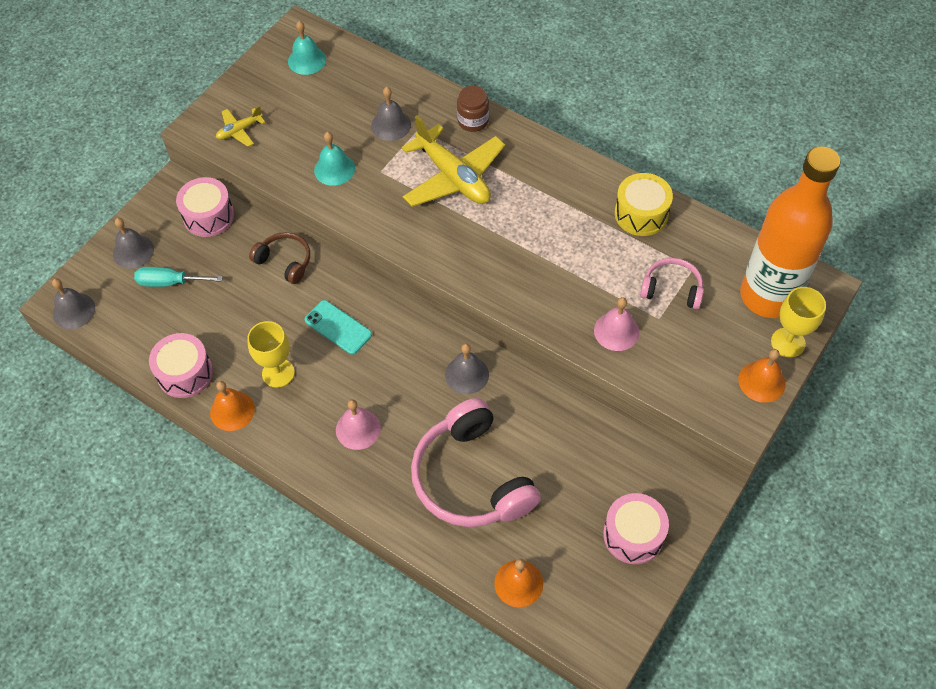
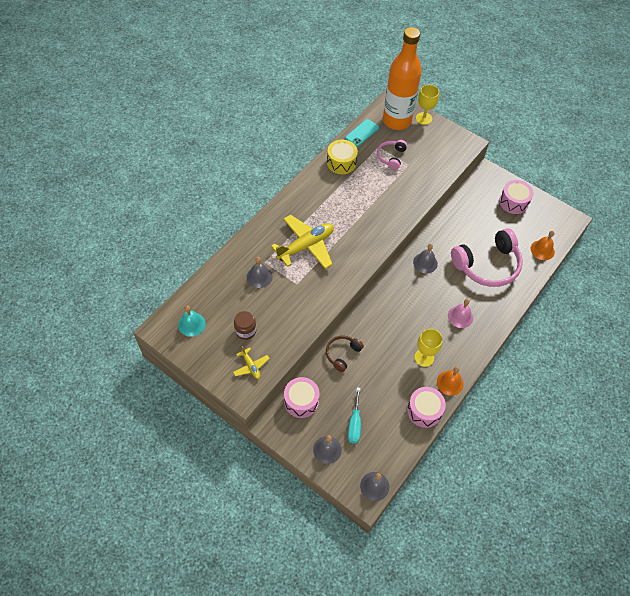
camera: 90 degrees left, 0 degrees up
turquoise phone [304,300,372,354] -> turquoise phone moved to [345,119,379,146]
turquoise bell [314,132,355,186] -> none
brown jar [457,86,489,132] -> brown jar moved to [234,311,256,340]
pink bell [594,297,639,351] -> none
orange bell [738,349,786,403] -> none

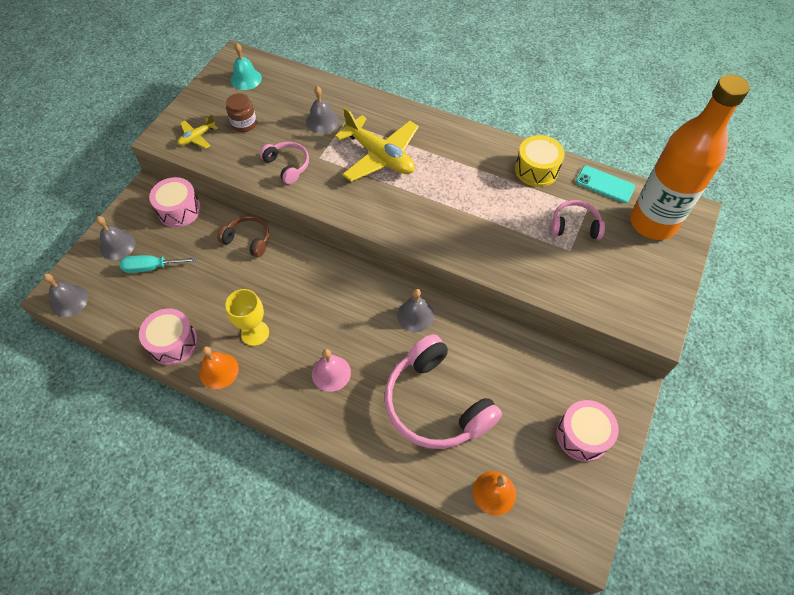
camera: 80 degrees right, 0 degrees up
yellow goblet [416,85,439,125] -> none
none -> pink headphones [260,142,309,184]

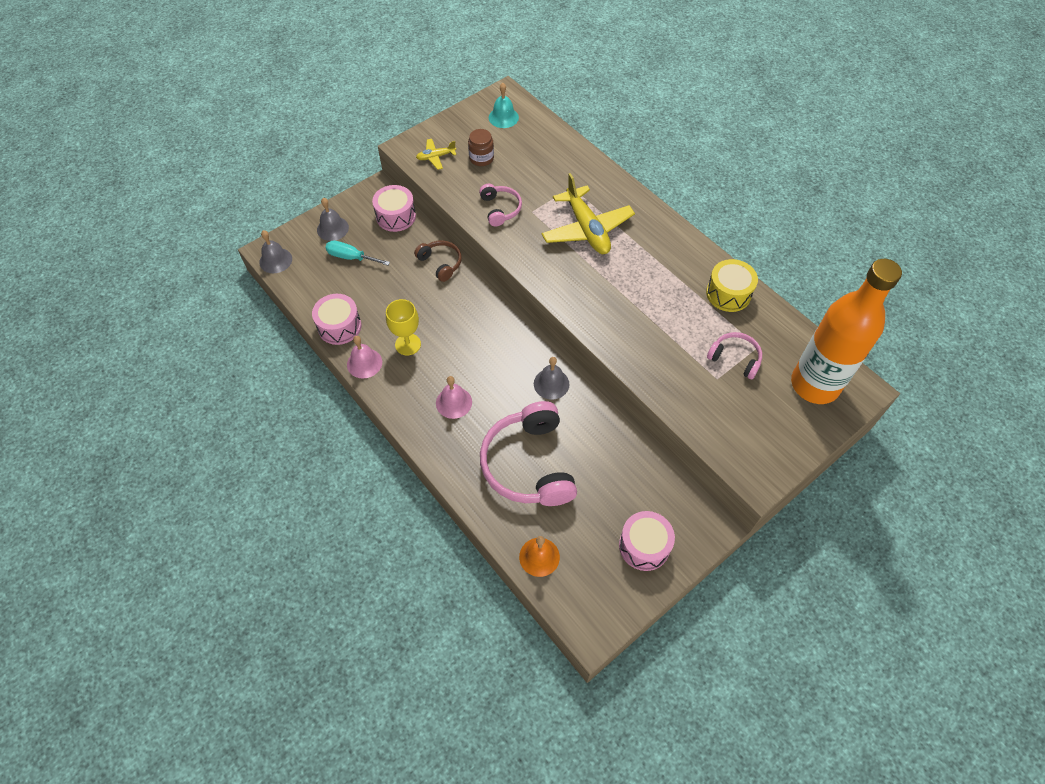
camera: 25 degrees right, 0 degrees up
orange bell [199,346,239,389] -> pink bell [347,336,382,378]
grey bell [306,86,339,134] -> none
turquoise phone [576,166,635,203] -> none

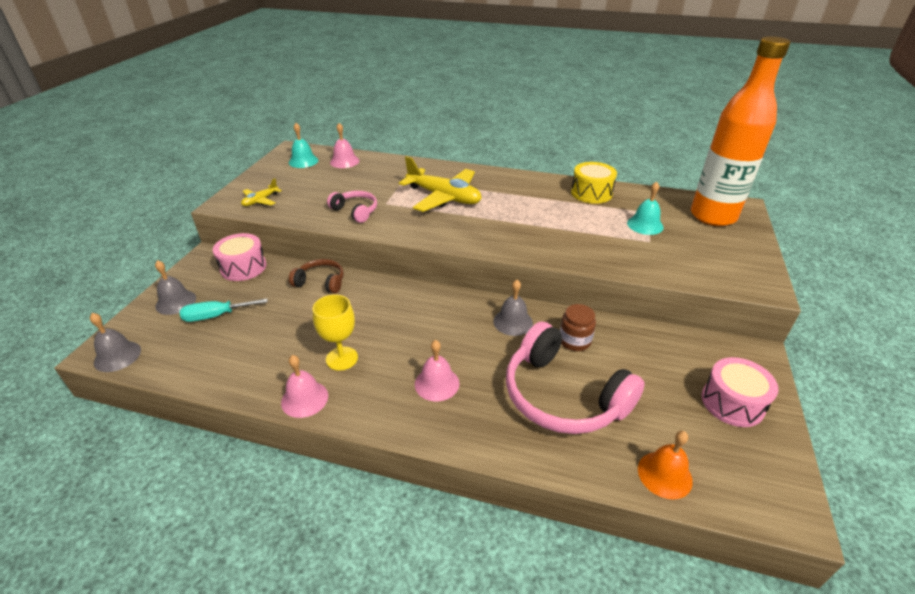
camera: 35 degrees left, 20 degrees down
pink drum [312,294,361,345] -> none
brown jar [468,129,494,166] -> brown jar moved to [560,304,596,351]
pink headphones [707,332,762,379] -> turquoise bell [627,182,664,235]
none -> pink bell [330,123,359,168]

